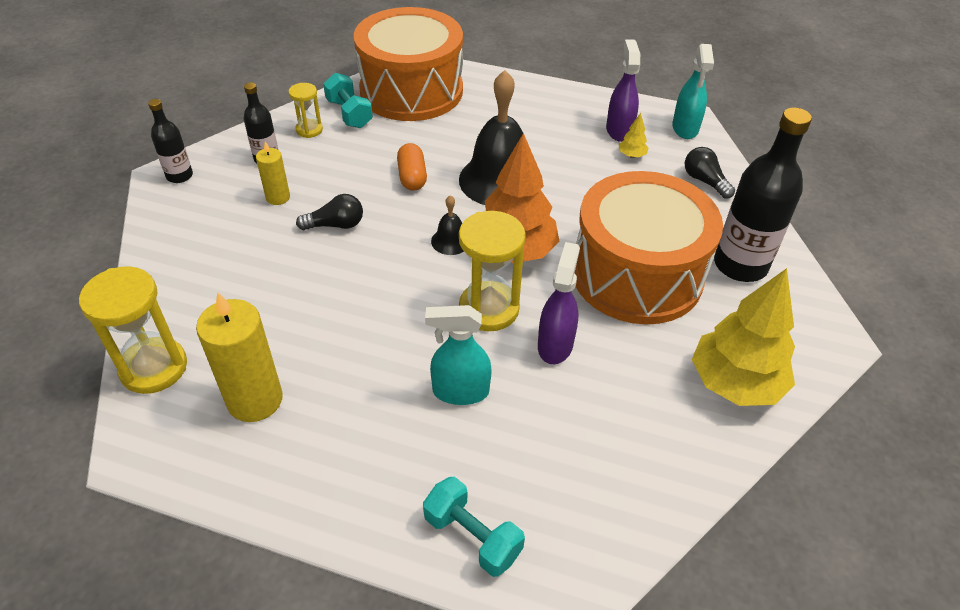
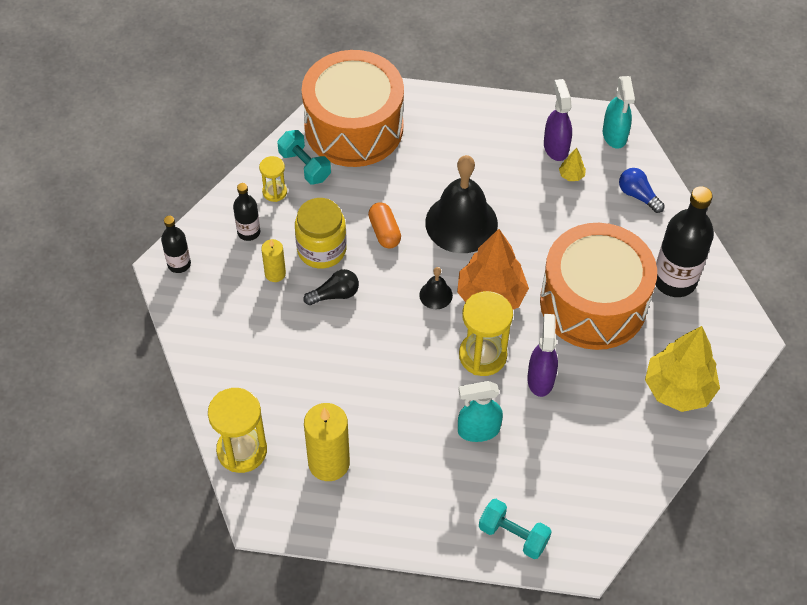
camera: 10 degrees left, 10 degrees up
black light bulb [685,147,735,199] -> blue light bulb [619,168,665,213]
none -> yellow jar [295,198,347,269]

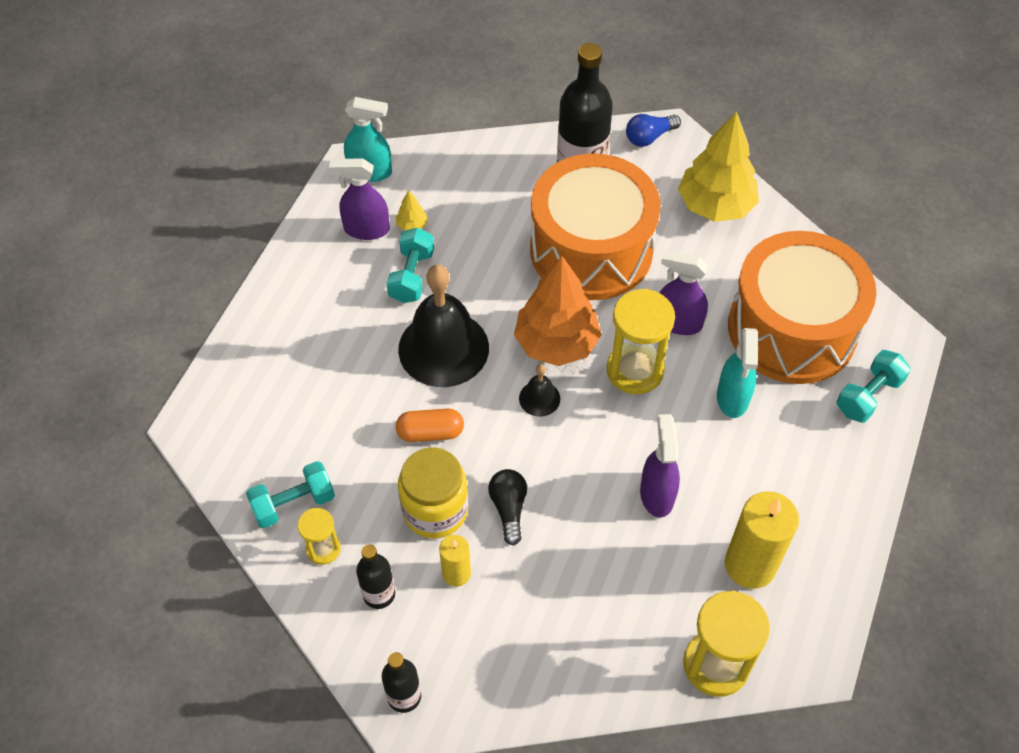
camera: 75 degrees left, 0 degrees up
orange drum [302,50,404,167] -> orange drum moved to [728,231,876,384]
blue light bulb [619,168,665,213] -> blue light bulb moved to [626,114,681,147]
none -> turquoise dumbbell [386,228,434,303]
none -> purple spray bottle [640,414,680,518]

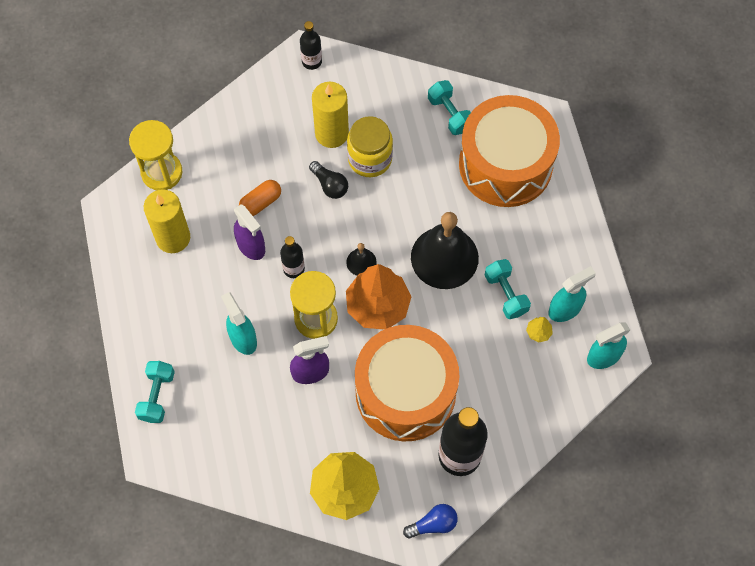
camera: 145 degrees right, 10 degrees up
turquoise dumbbell [246,461,335,528] -> turquoise dumbbell turned 60 degrees counterclockwise [428,80,471,135]
yellow hourglass [298,508,341,565] -> none
purple spray bottle [329,158,390,240] -> turquoise spray bottle [548,266,596,322]
black bottle [356,545,395,609] -> black bottle moved to [280,236,305,278]
orange capsule [396,408,464,442] -> orange capsule moved to [239,180,281,216]
yellow candle [439,535,471,587] -> yellow candle [312,82,349,148], size x1.82
blue light bulb [626,114,681,147] -> blue light bulb turned 45 degrees clockwise [403,504,458,539]
orange drum [728,231,876,384] -> orange drum moved to [459,95,560,207]

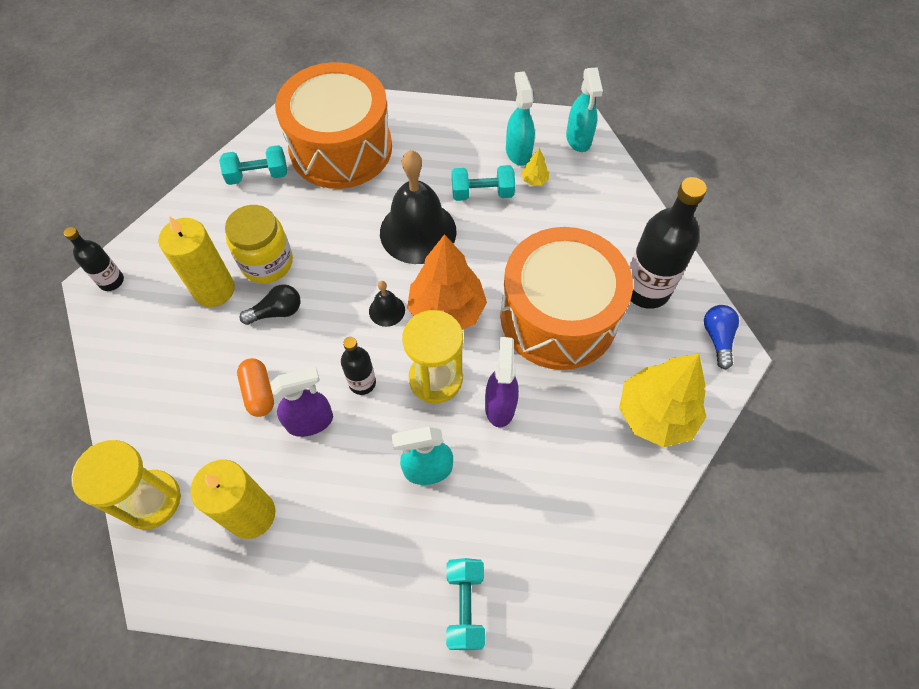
camera: 70 degrees left, 5 degrees down
turquoise dumbbell [135,361,175,423] -> turquoise dumbbell turned 60 degrees clockwise [446,558,485,650]

